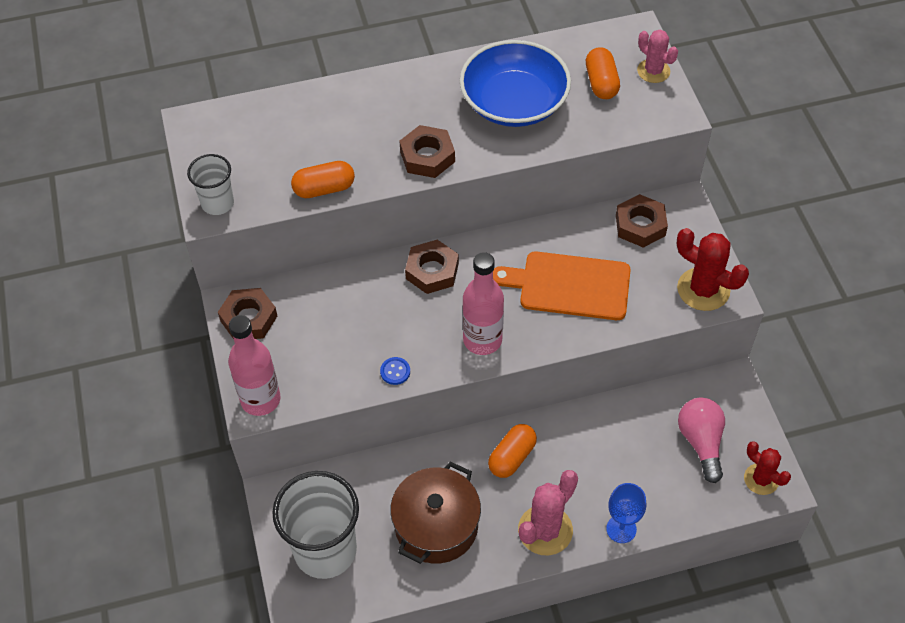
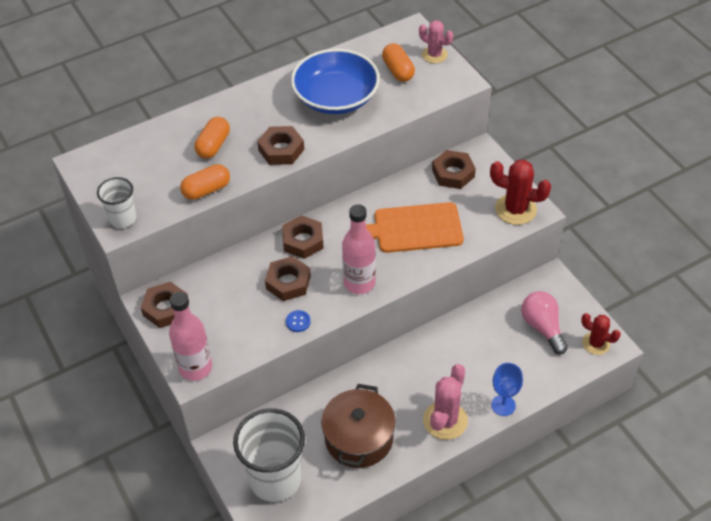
camera: 15 degrees left, 5 degrees down
orange capsule [488,424,537,478] -> orange capsule moved to [195,117,230,159]
none -> brown nut [265,256,311,301]

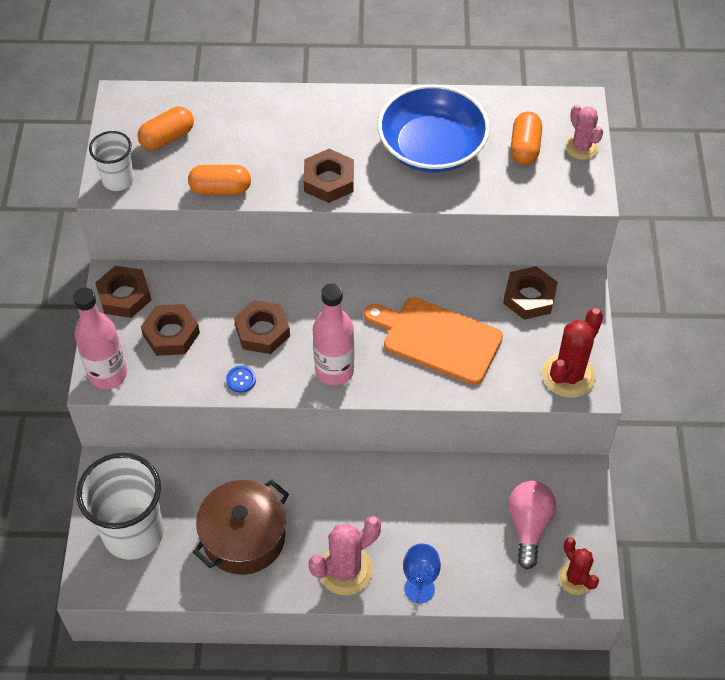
camera: 30 degrees right, 5 degrees up
orange capsule [195,117,230,159] -> orange capsule moved to [138,106,194,150]
brown nut [282,215,324,259] -> brown nut moved to [141,304,200,356]
red cactus [490,160,551,225] -> red cactus turned 75 degrees clockwise [542,308,603,398]

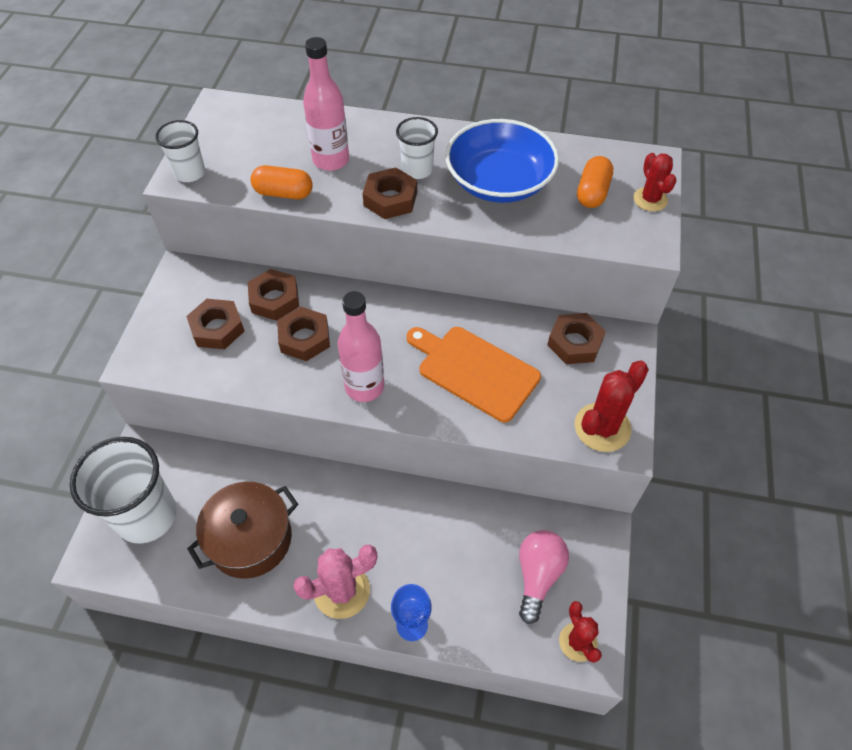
camera: 10 degrees right, 0 degrees up
pink bottle [73,288,127,390] -> pink bottle moved to [303,37,349,171]
brown nut [95,266,151,318] -> brown nut moved to [248,269,299,321]
orange capsule [138,106,194,150] -> none
blue button [226,366,256,393] -> none
pink cactus [565,105,603,160] -> red cactus [634,153,676,211]
none -> white cup [396,117,438,179]

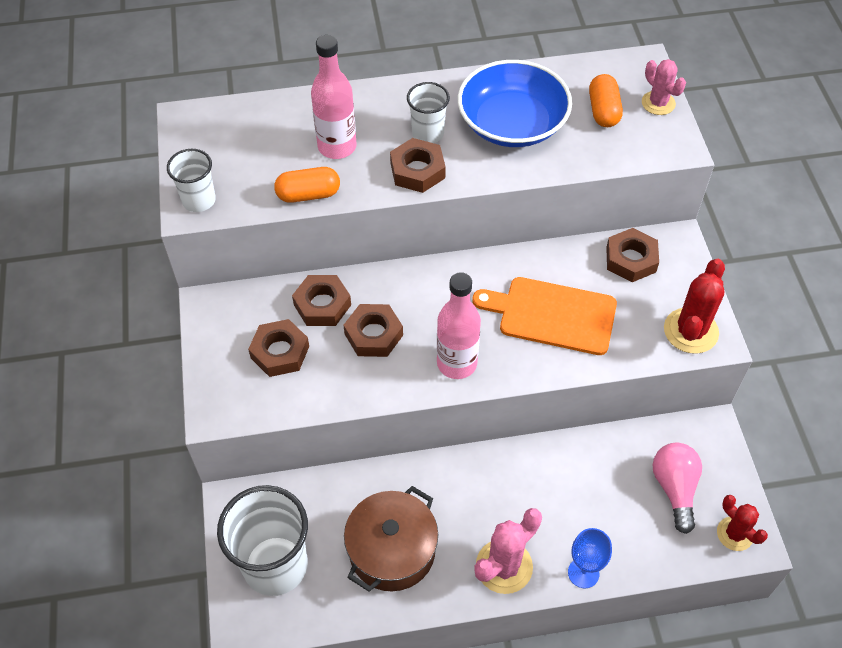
camera: 20 degrees left, 0 degrees up
red cactus [634,153,676,211] -> pink cactus [642,59,686,115]

